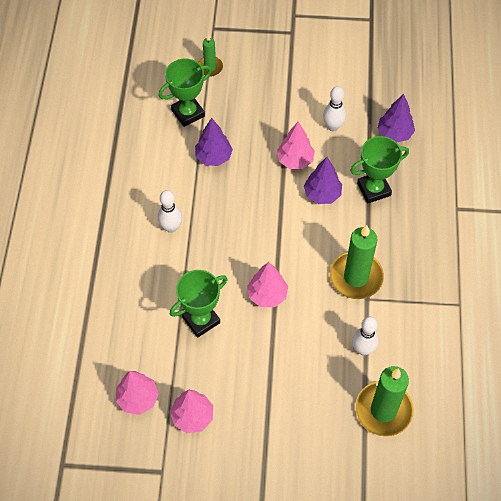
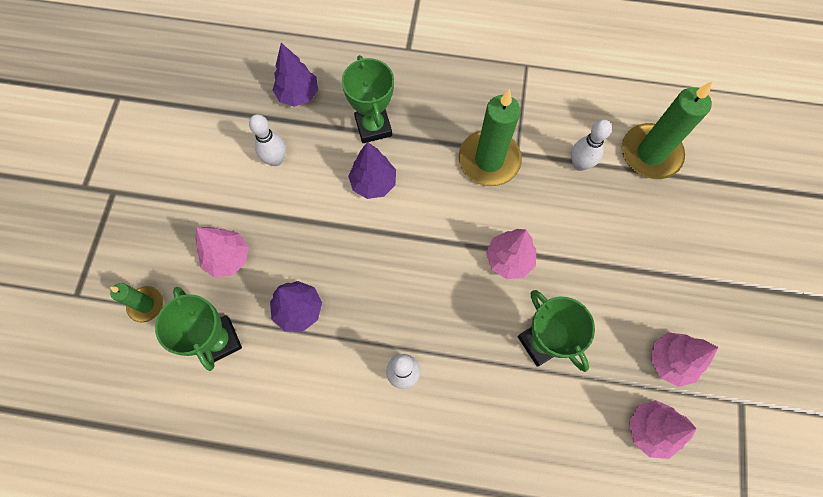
camera: 85 degrees left, 10 degrees up
pink tree [277,122,315,169] -> pink tree moved to [196,227,249,277]

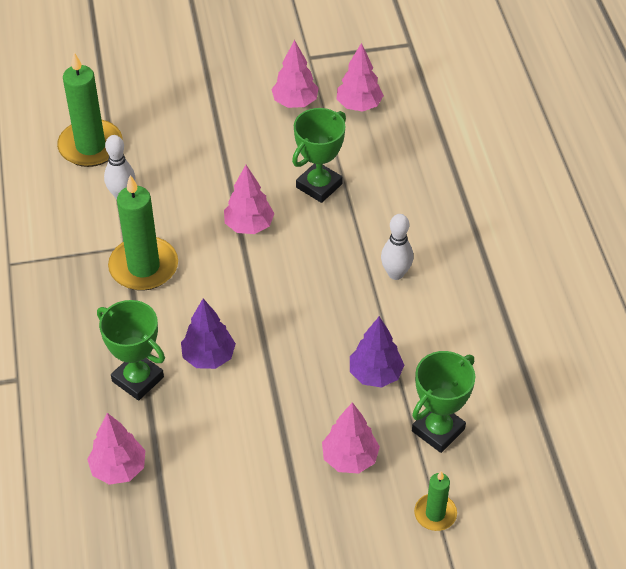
camera: 110 degrees left, 20 degrees down
white bowling pin [249,114,286,166] -> none
purple tree [273,43,318,107] -> pink tree [87,413,145,485]
green trophy [342,55,394,143] -> green trophy turned 75 degrees clockwise [97,300,165,401]

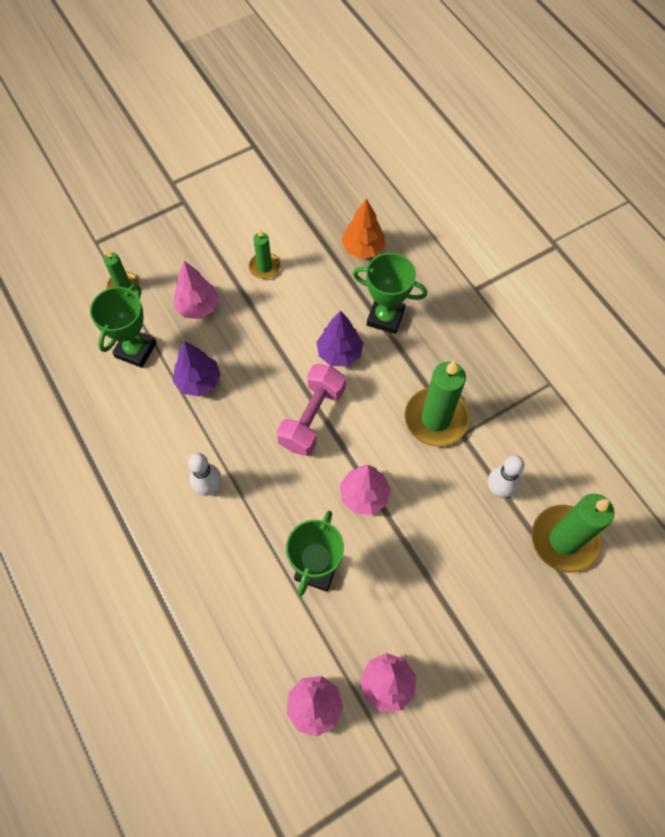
camera: 160 degrees right, 15 degrees up
pink tree [87,413,145,485] -> orange tree [341,199,385,259]
none -> green candle [249,229,281,279]
none -> pink dumbbell [276,364,346,456]

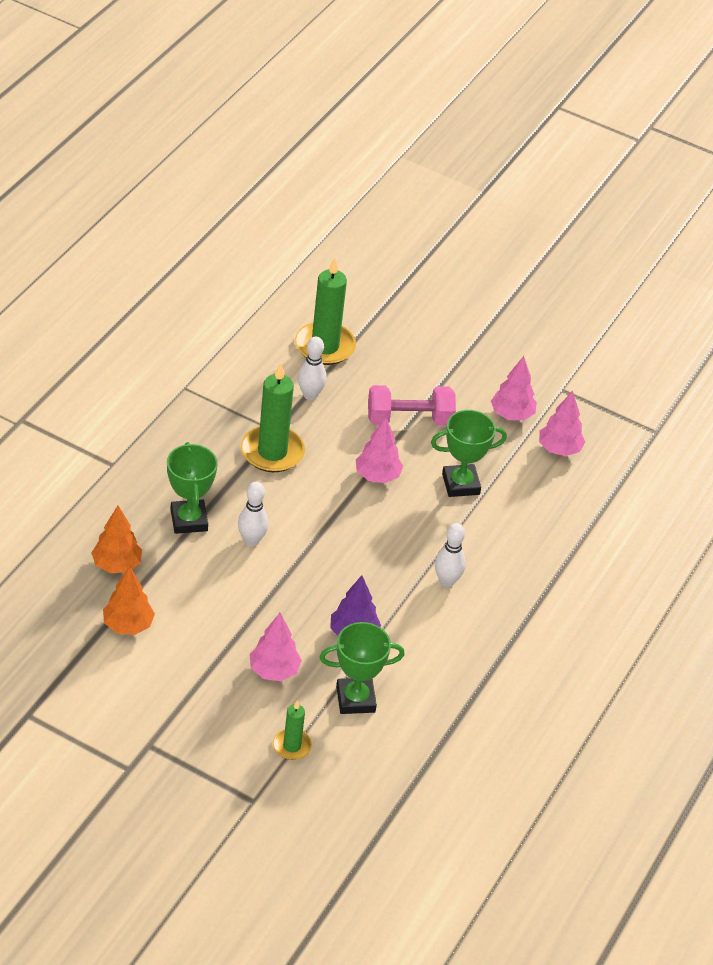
camera: 125 degrees left, 20 degrees down
green candle [249,229,281,279] -> none
pink dumbbell [276,364,346,456] -> pink dumbbell moved to [368,385,456,426]
purple tree [317,310,363,366] -> white bowling pin [238,482,269,546]
none -> orange tree [103,566,155,635]

